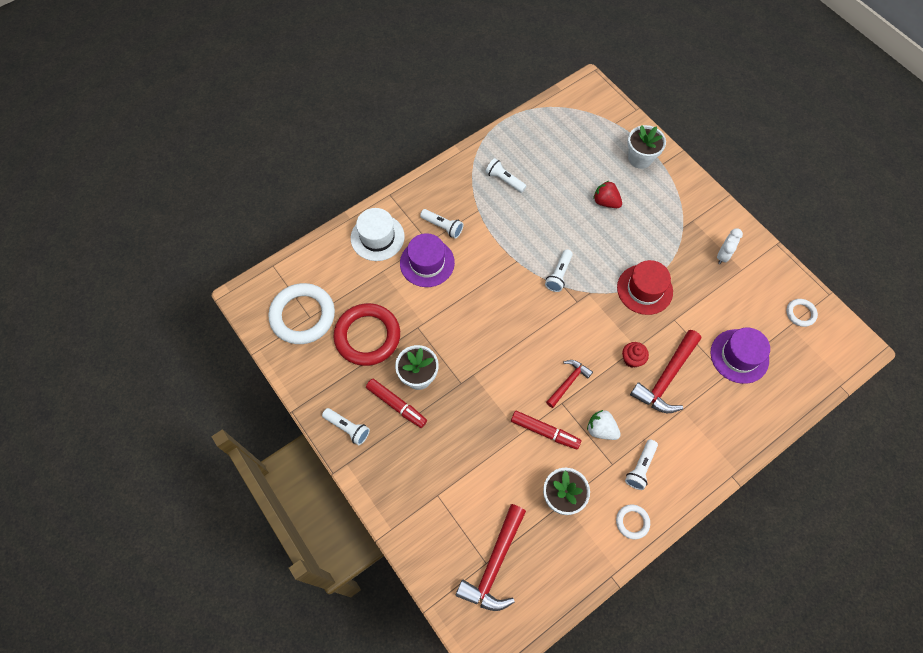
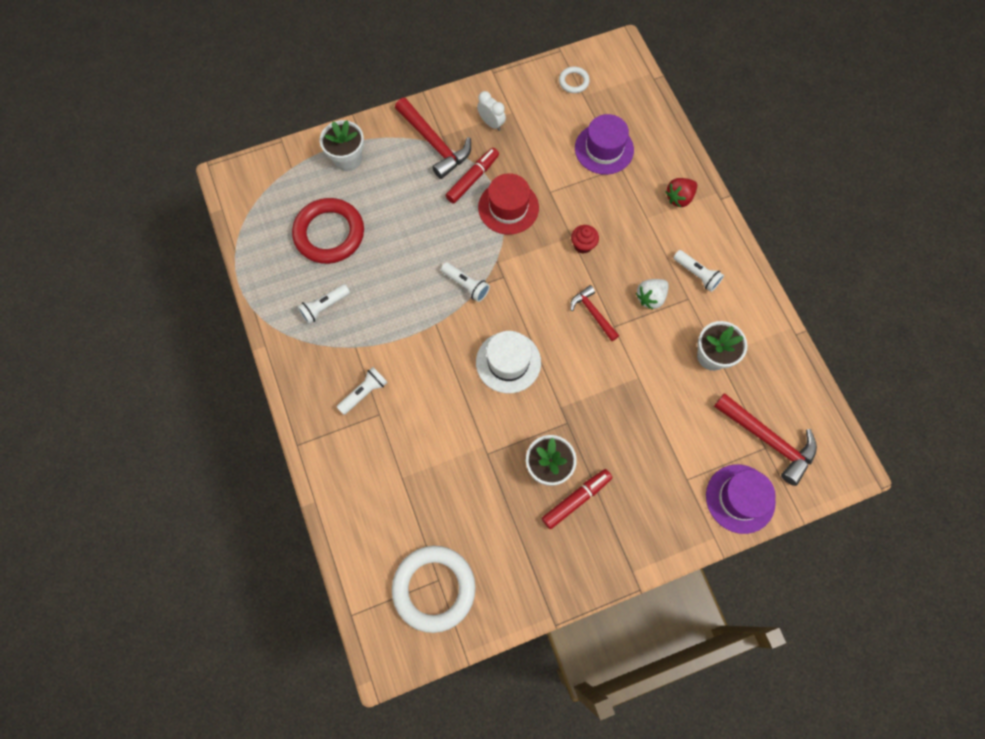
camera: 75 degrees left, 5 degrees up
white flashlight [322,408,370,445] -> none
red ring [333,303,400,366] -> red ring moved to [292,198,364,264]
white hat [351,208,405,261] -> white hat moved to [476,331,541,393]
purple hat [400,233,455,287] -> purple hat moved to [706,464,776,534]
red marker [511,411,581,450] -> red marker moved to [446,148,499,204]
red strawberry [593,181,622,208] -> red strawberry moved to [665,178,697,207]
white ring [616,504,650,539] -> none
red hammer [630,330,701,413] -> red hammer moved to [395,98,471,179]

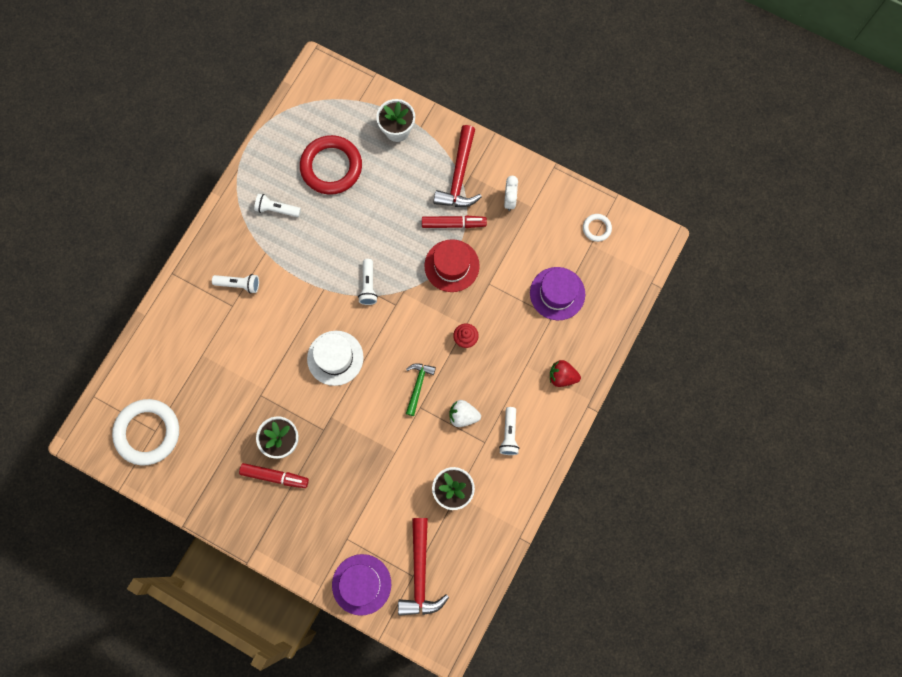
camera: 50 degrees right, 5 degrees up
red hammer [570,285,619,341] -> green hammer [406,363,436,416]

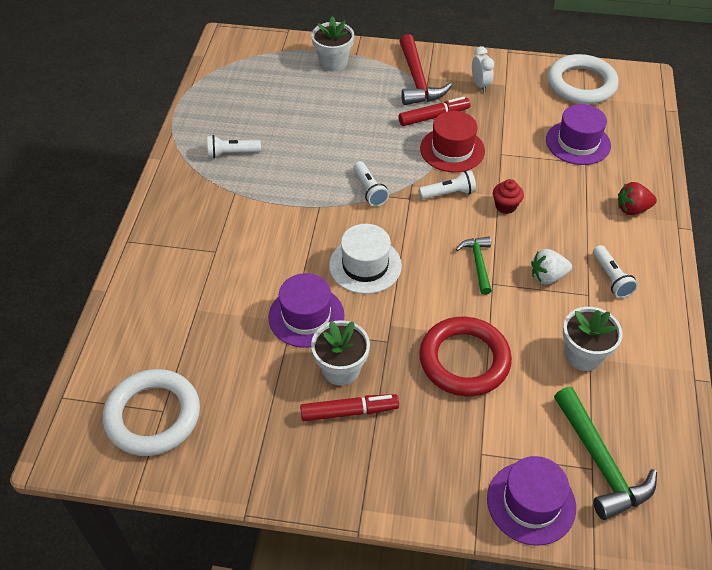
camera: 20 degrees left, 25 degrees down
white flashlight [212,274,259,293] -> white flashlight moved to [419,170,476,199]
red ring [300,135,362,195] -> red ring moved to [419,317,512,396]
red hammer [398,518,449,616] -> green hammer [554,387,657,520]
white ring [583,214,612,242] -> white ring [548,54,619,104], size x2.16
none -> purple hat [268,273,345,348]

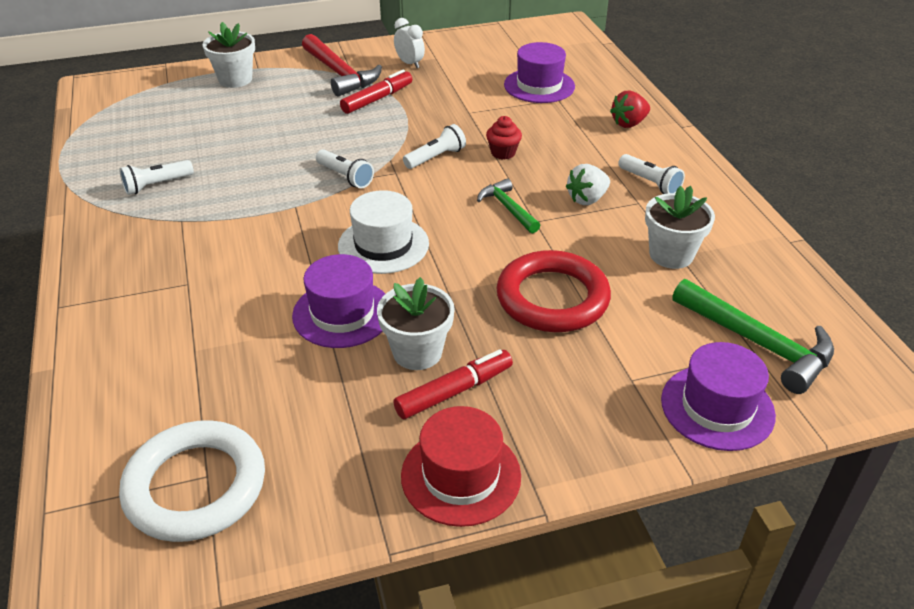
camera: 25 degrees left, 10 degrees down
red hat [420,111,485,172] -> red hat moved to [401,406,521,527]
white ring [548,54,619,104] -> none

